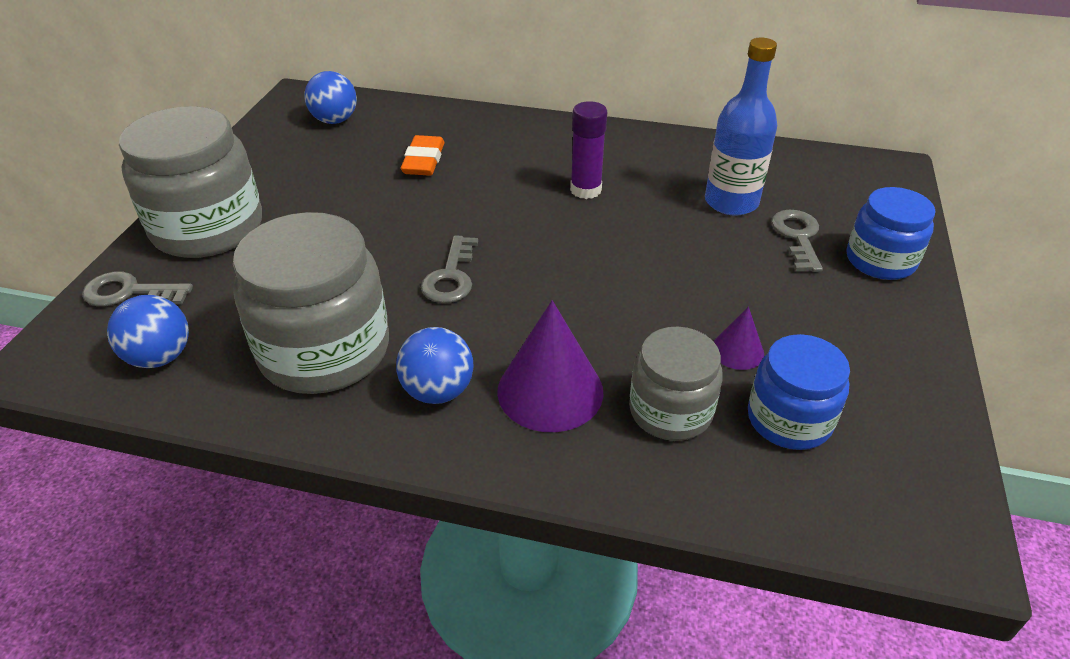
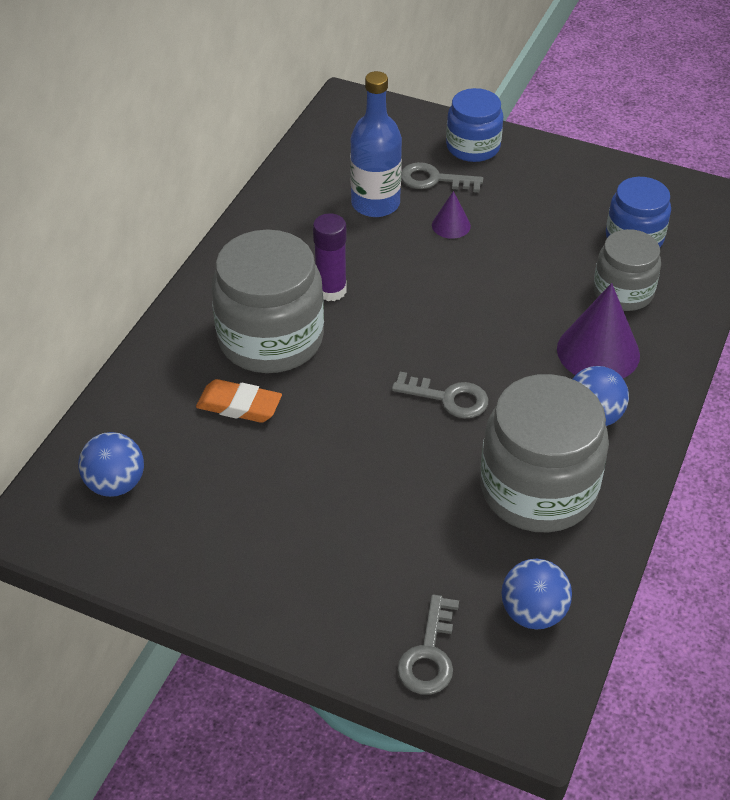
camera: 80 degrees left, 5 degrees up
grey jar [119,106,262,258] -> grey jar moved to [212,229,324,373]
purple cone [713,307,764,370] -> purple cone moved to [432,191,471,239]

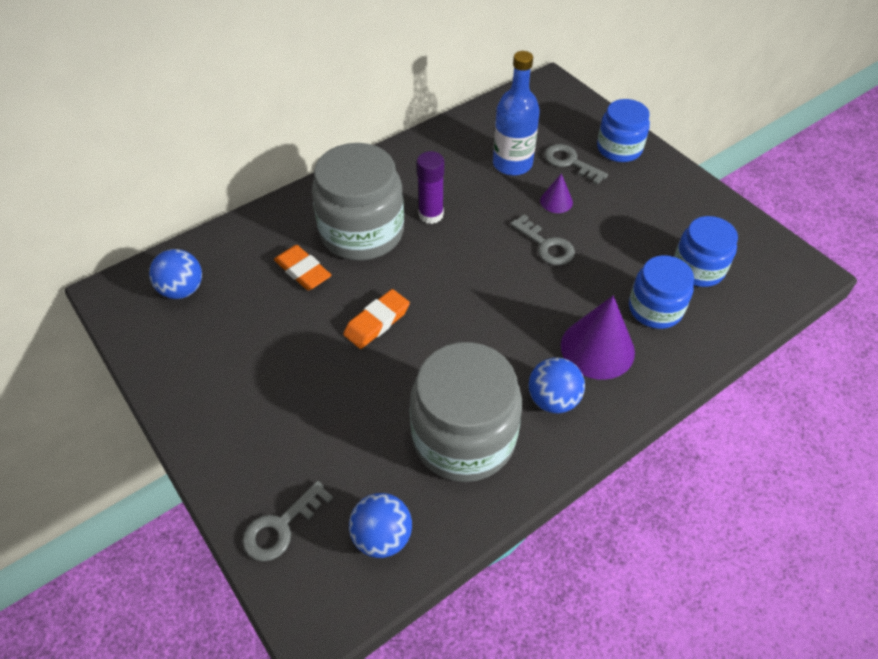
camera: 30 degrees right, 5 degrees up
grey key [392,372,488,419] -> grey key moved to [511,214,575,265]
grey jar [593,229,661,311] -> blue jar [629,255,694,329]
none -> orange eraser [343,289,410,349]

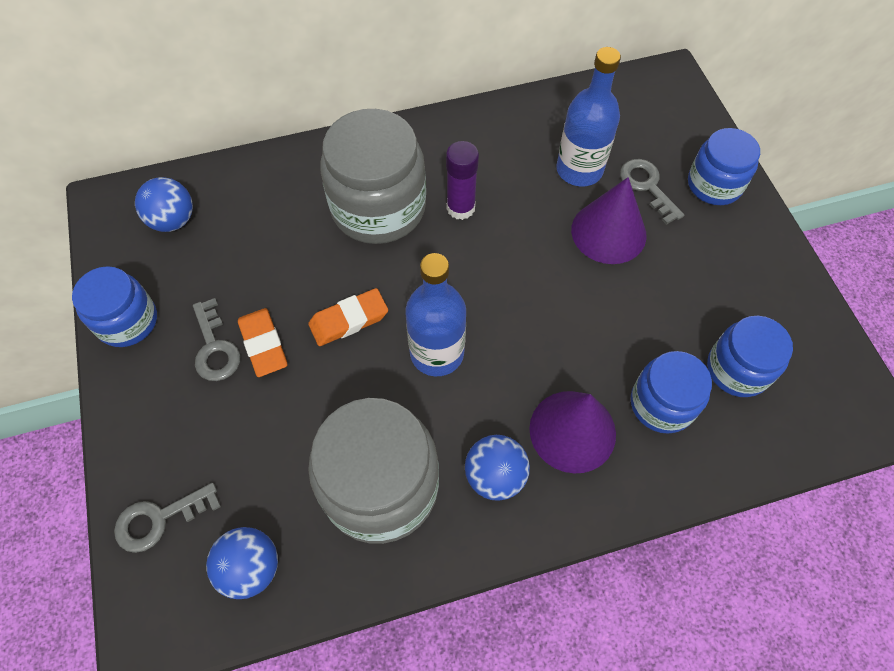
camera: 20 degrees right, 10 degrees up
orange eraser [274,245,331,290] -> orange eraser moved to [238,308,287,377]
grey key [511,214,575,265] -> grey key moved to [193,298,240,381]
purple cone [540,173,573,213] -> purple cone [571,177,646,264], size x1.93
none -> blue jar [72,266,157,347]
none -> blue bottle [405,253,466,376]

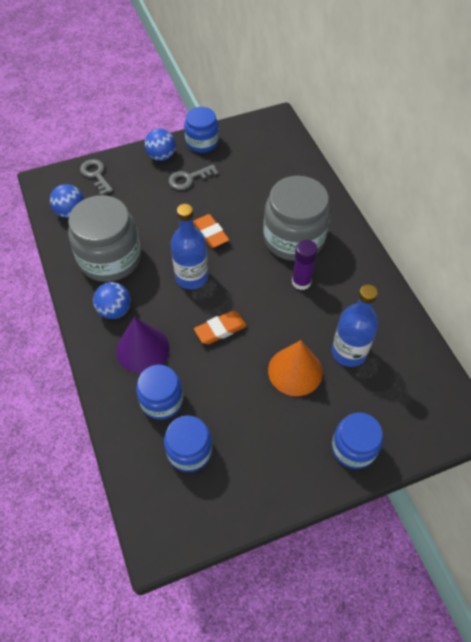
camera: 85 degrees right, 5 degrees down
blue ball [135,177,193,232] -> blue ball moved to [145,129,176,161]
orange eraser [238,308,287,377] -> orange eraser moved to [194,311,247,344]
purple cone [571,177,646,264] -> orange cone [268,340,323,396]
grey key [620,159,684,225] -> none

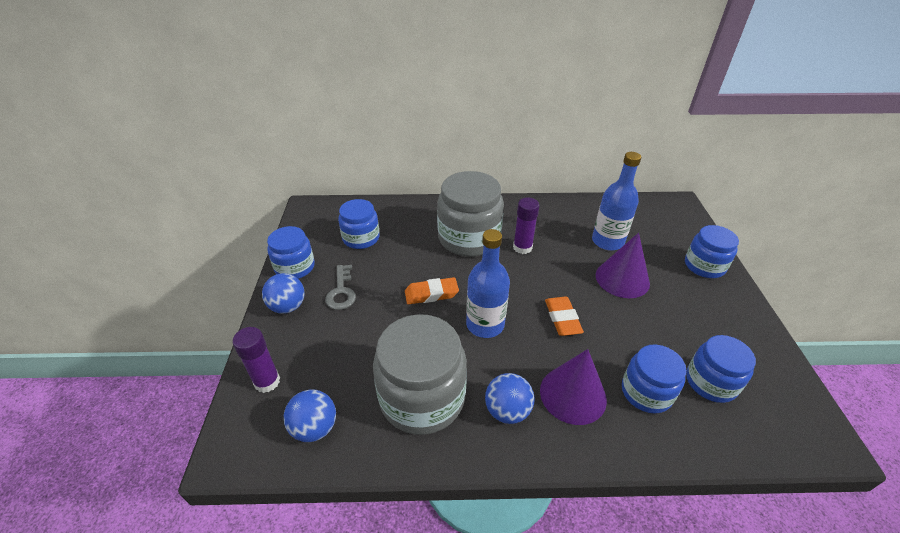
camera: 70 degrees left, 15 degrees down
grey key [80,159,113,195] -> purple glue stick [232,327,280,393]
orange cone [268,340,323,396] -> purple cone [596,233,650,298]
none -> blue jar [338,199,380,249]

